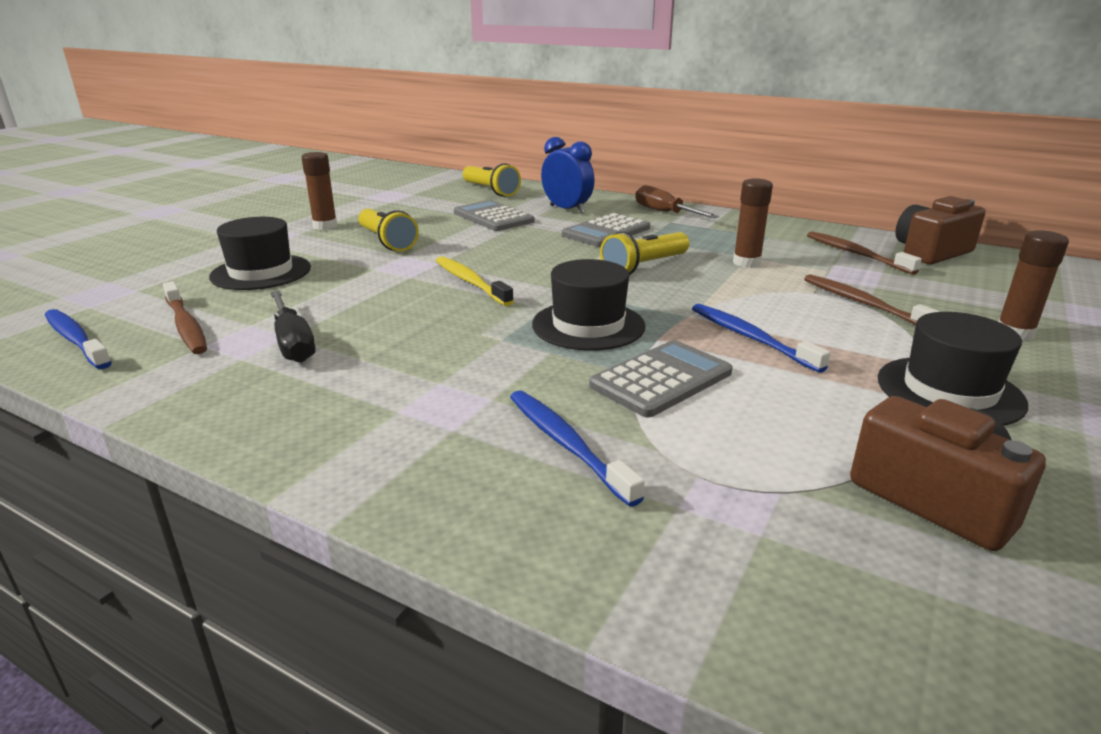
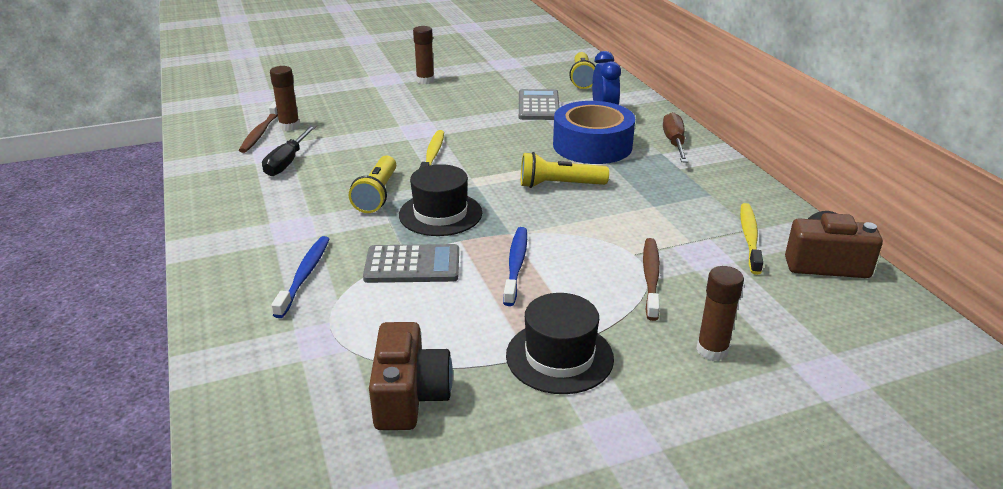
camera: 40 degrees right, 5 degrees up
blue toothbrush [45,309,112,369] -> none
black hat [209,217,311,290] -> none
yellow flashlight [359,209,419,251] -> yellow flashlight moved to [349,156,396,213]
grey calculator [562,213,650,247] -> blue tape [553,101,635,164]
brown glue stick [733,179,773,268] -> brown glue stick moved to [270,66,300,131]
brown toothbrush [807,232,922,275] -> yellow toothbrush [740,203,763,275]

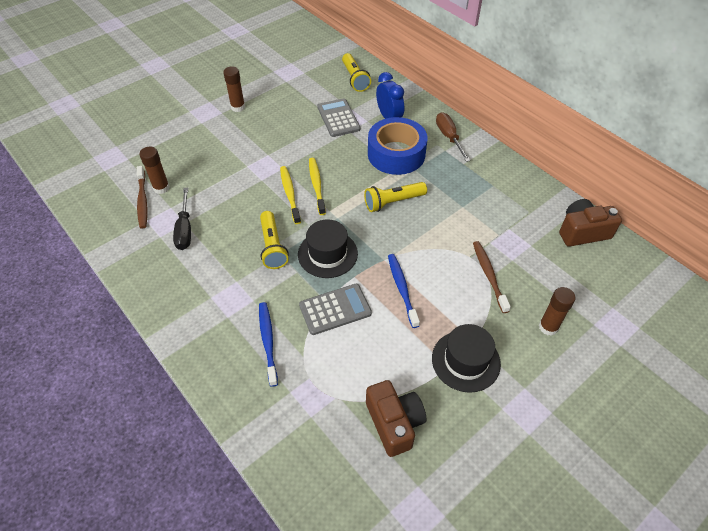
camera: 20 degrees left, 20 degrees up
yellow toothbrush [740,203,763,275] -> yellow toothbrush moved to [309,158,326,215]

